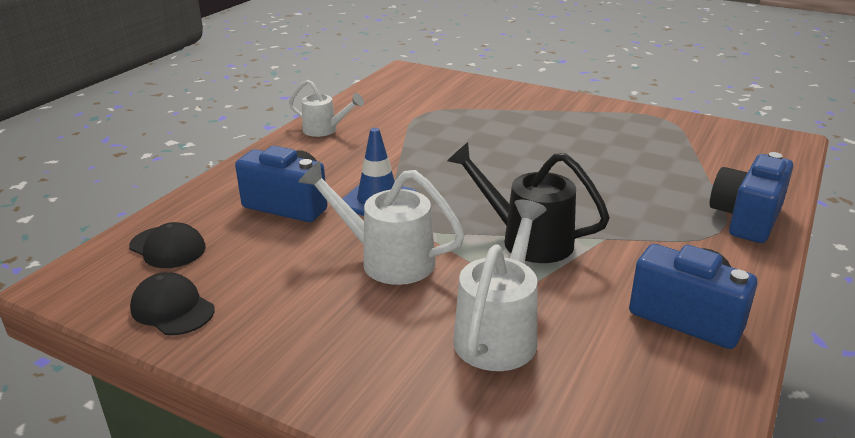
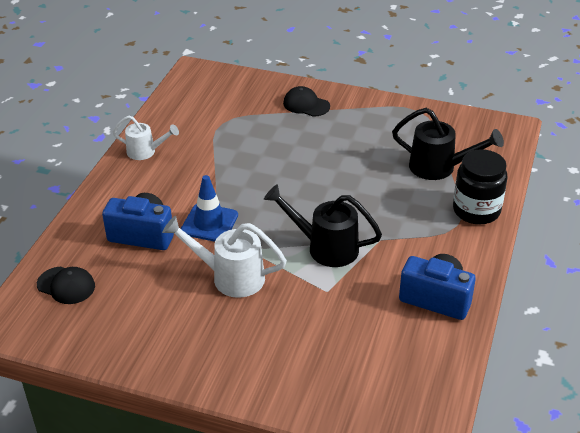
camera: 10 degrees left, 10 degrees up
black cap [130,272,215,335] -> black cap moved to [283,86,330,117]
white watering can [453,200,547,371] -> none
blue camera [710,152,793,243] -> black jar [453,149,507,225]
none -> black watering can [392,108,504,180]

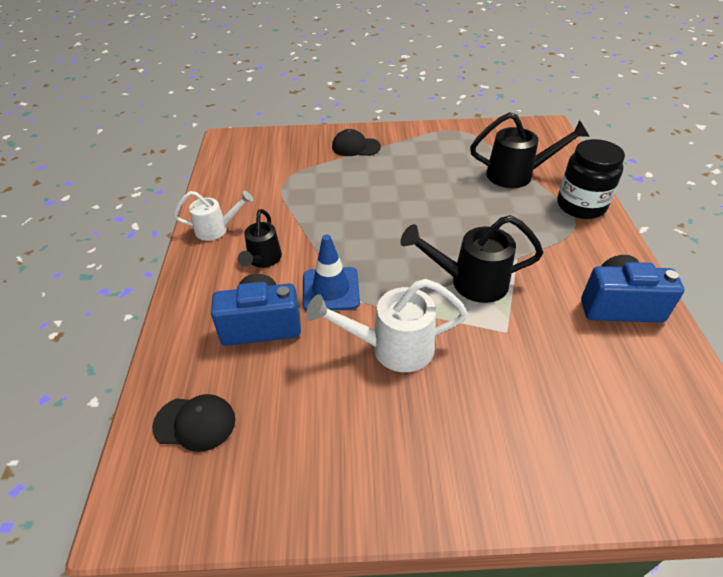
camera: 20 degrees left, 5 degrees up
none -> black watering can [238,209,282,268]

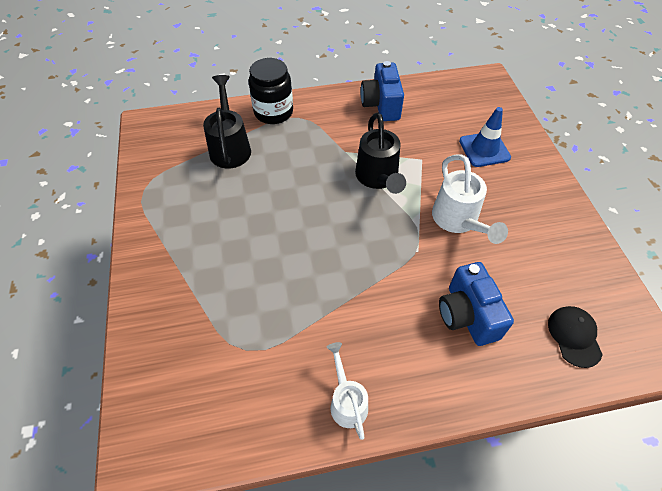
camera: 100 degrees left, 10 degrees up
black watering can [238,209,282,268] -> none
blue traffic cone [303,235,360,311] -> blue traffic cone moved to [459,107,511,167]
black cap [332,129,381,156] -> none

